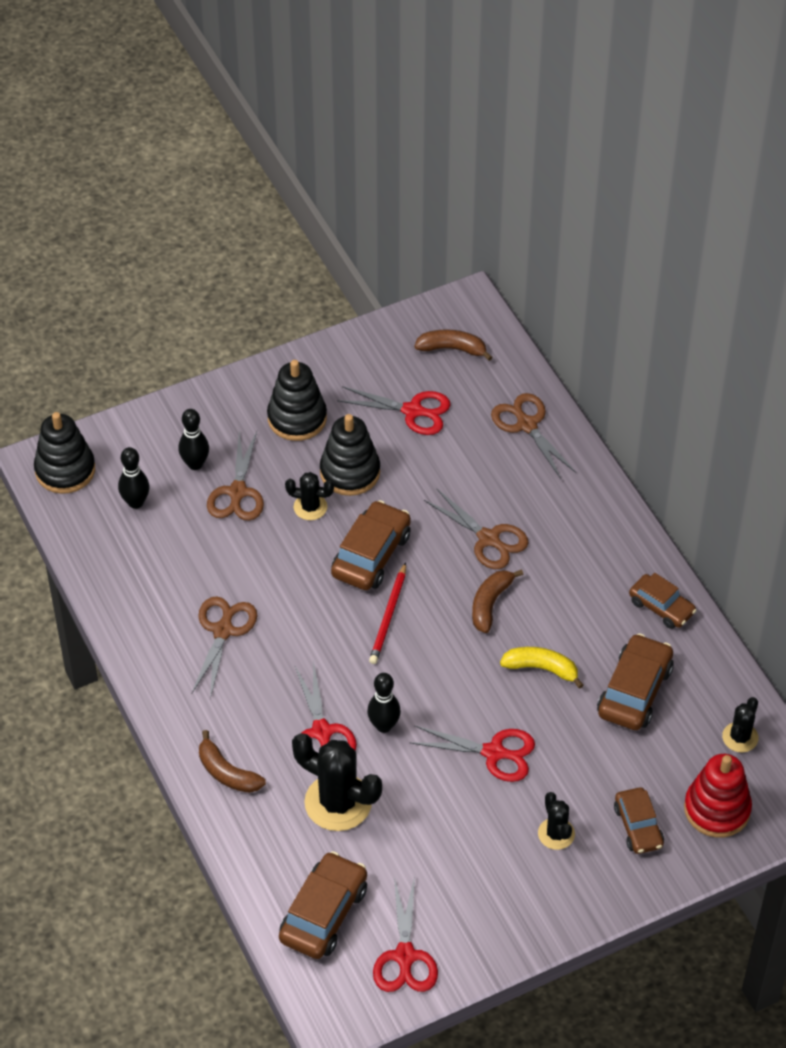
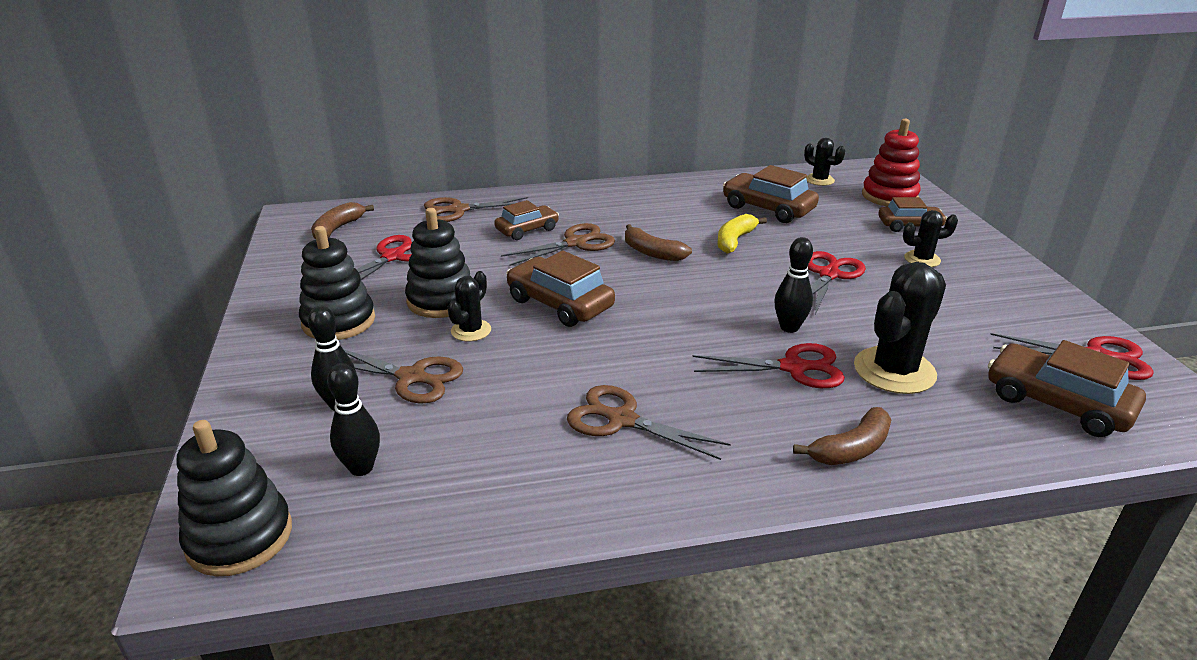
camera: 75 degrees left, 20 degrees down
red pencil [369,562,406,664] -> none
brown car [629,573,697,629] -> brown car moved to [494,200,559,240]

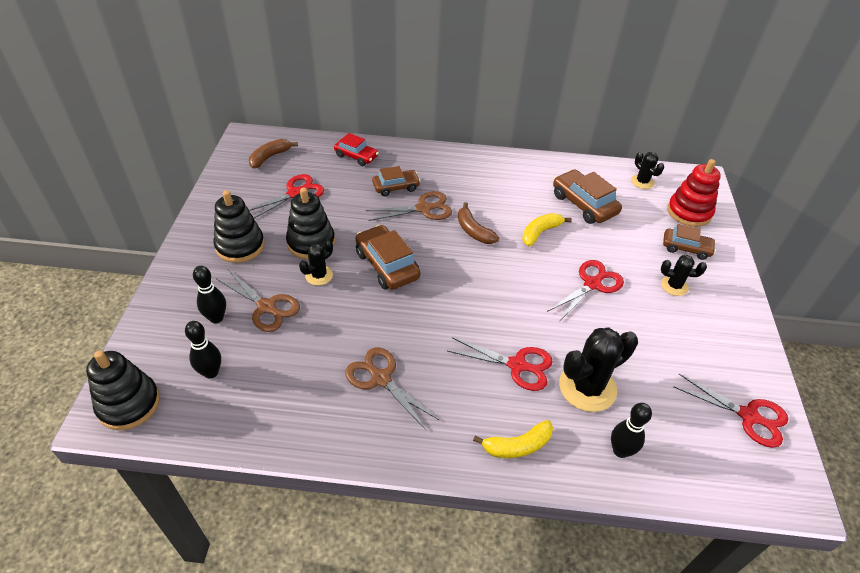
camera: 15 degrees right, 15 degrees up
brown scissors [424,197,528,222] -> red car [334,133,379,166]
black bowling pin [774,237,813,333] -> black bowling pin moved to [611,403,652,458]
brown banana [793,407,891,465] -> yellow banana [473,420,553,458]
brown car [988,340,1146,437] -> none

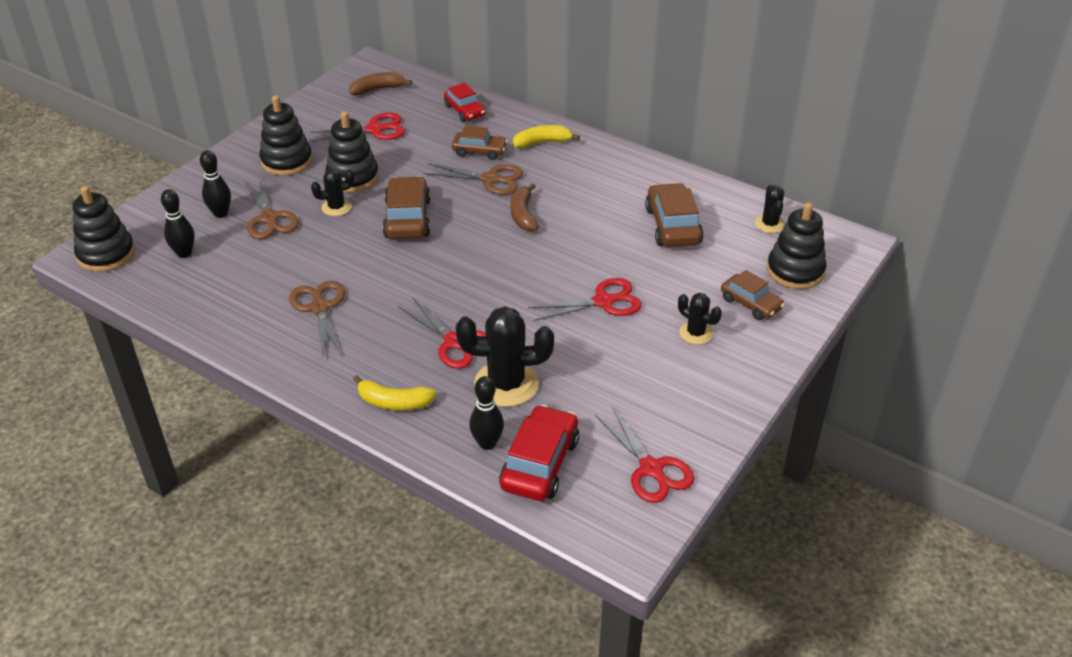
camera: 30 degrees right, 5 degrees down
yellow banana [522,213,572,246] -> yellow banana moved to [513,125,580,148]
red stacking toy [667,159,721,227] -> black stacking toy [767,202,826,289]
none -> red car [499,405,579,501]

